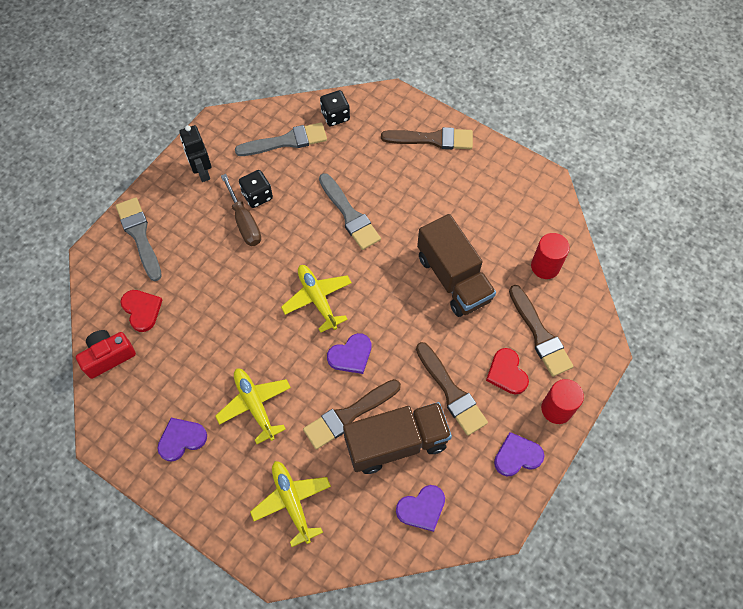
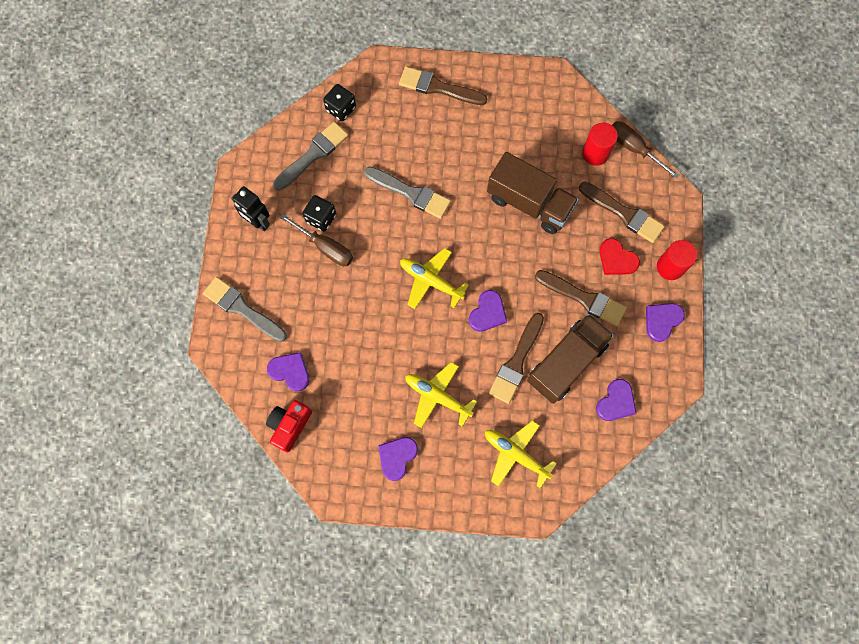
camera: 30 degrees left, 10 degrees up
red heart [120,290,162,332] -> purple heart [267,352,310,391]
brown brush [381,127,473,149] -> brown brush turned 135 degrees counterclockwise [399,66,487,105]
none -> brown screwdriver [612,121,679,179]

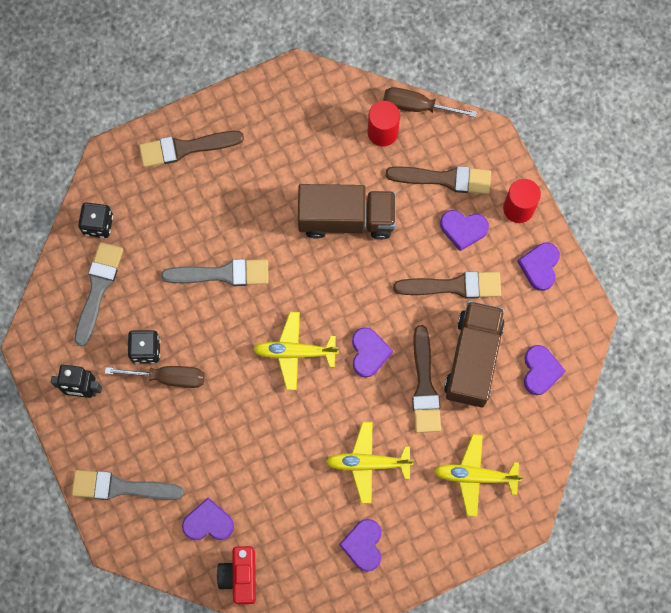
camera: 30 degrees left, 0 degrees up
red heart [599,238,640,275] -> purple heart [440,210,489,251]

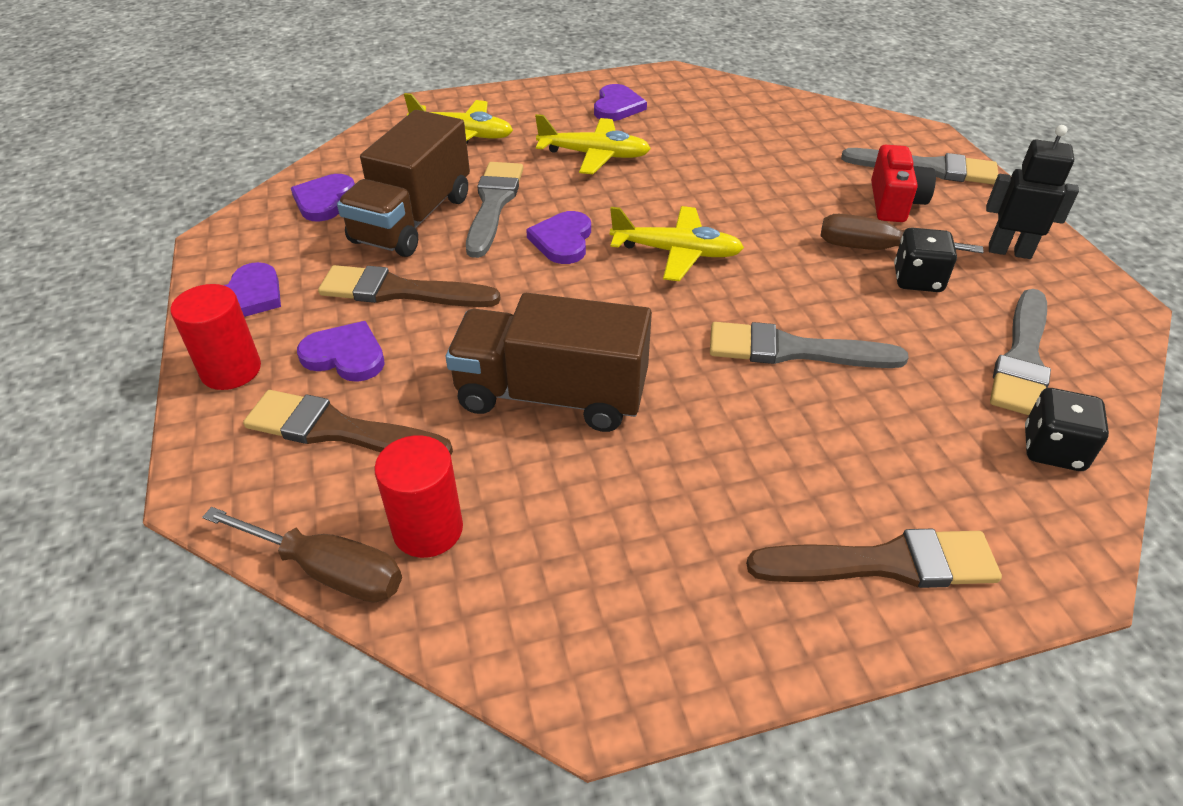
camera: 170 degrees left, 30 degrees down
purple heart [182,497,234,540] -> none
red camera [217,546,256,604] -> red camera moved to [871,145,936,222]
brown brush [412,325,441,433] -> grey brush [466,162,523,258]

